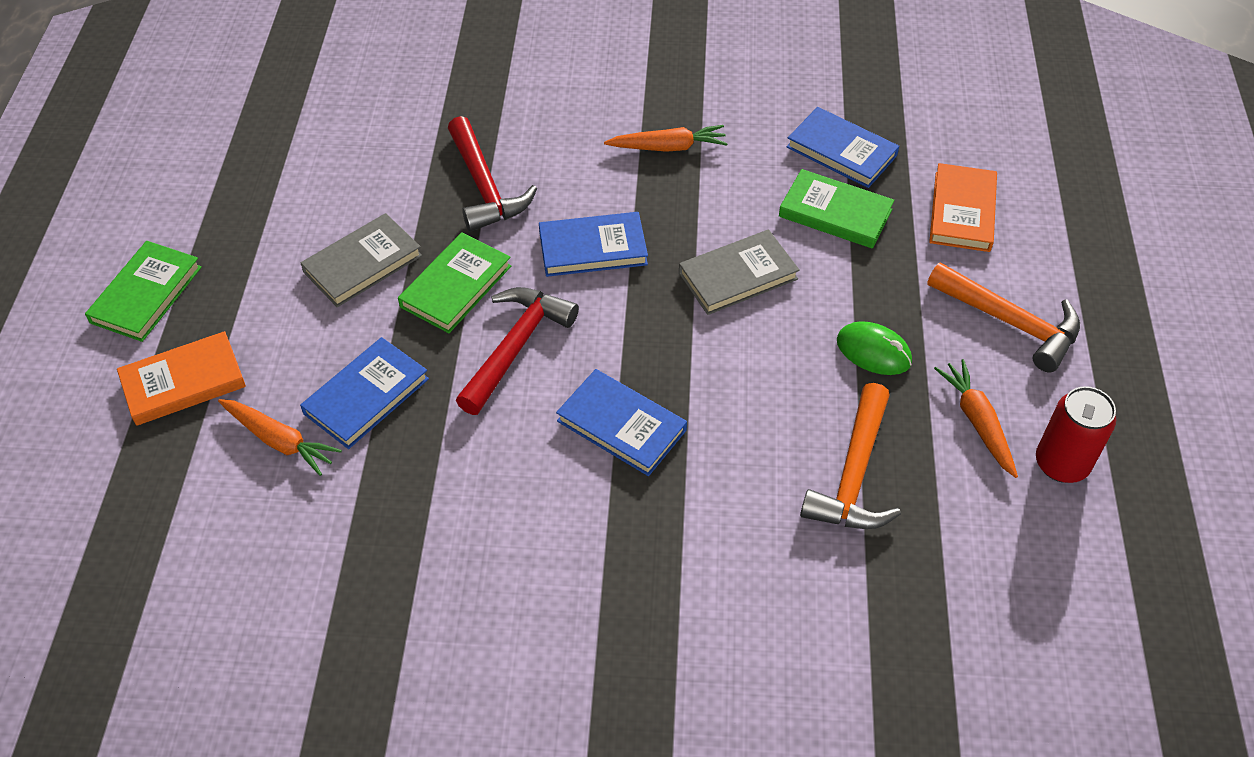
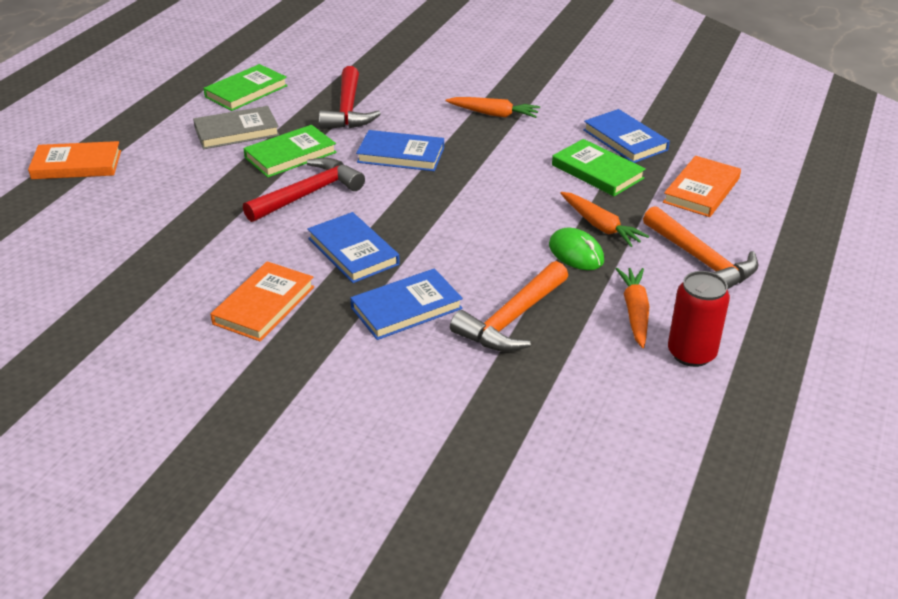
camera: 20 degrees right, 15 degrees down
green book [85,241,202,342] -> green book moved to [203,64,288,111]
orange carrot [218,399,342,476] -> orange carrot moved to [560,192,649,247]
blue book [300,337,429,449] -> blue book moved to [350,268,463,340]
grey book [679,229,800,315] -> none
none -> orange book [210,261,314,341]

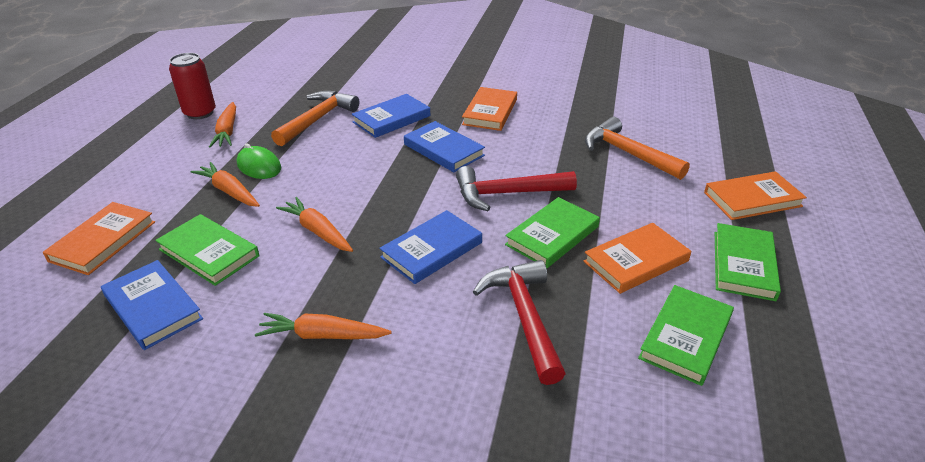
camera: 170 degrees right, 0 degrees up
grey book [193,106,279,149] -> orange book [583,223,691,294]
red hammer [243,158,365,222] -> red hammer turned 45 degrees clockwise [456,166,577,211]
blue book [356,130,444,171] -> blue book turned 45 degrees counterclockwise [379,210,482,284]
orange hammer [643,206,758,289] -> orange hammer moved to [585,117,690,180]
none -> orange carrot [276,197,353,252]
none -> green book [715,223,781,301]

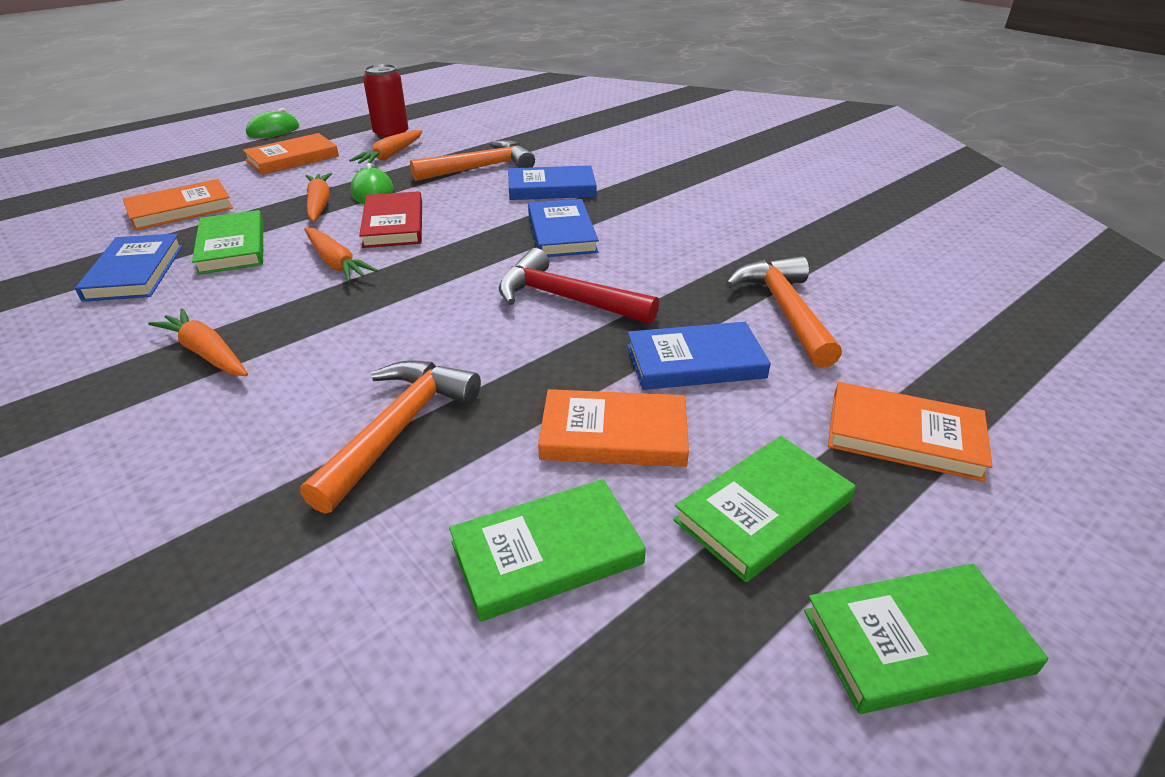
camera: 35 degrees right, 0 degrees up
orange carrot [276,197,353,252] -> orange carrot turned 150 degrees clockwise [304,228,378,282]
blue book [379,210,482,284] -> blue book moved to [627,322,771,390]
orange book [462,87,517,131] -> orange book moved to [243,133,339,175]
red hammer [473,260,566,385] -> orange hammer [300,360,481,514]
green book [505,197,600,268] -> green book moved to [804,564,1048,714]
none -> green mouse [246,108,299,138]
none -> red book [359,191,422,248]

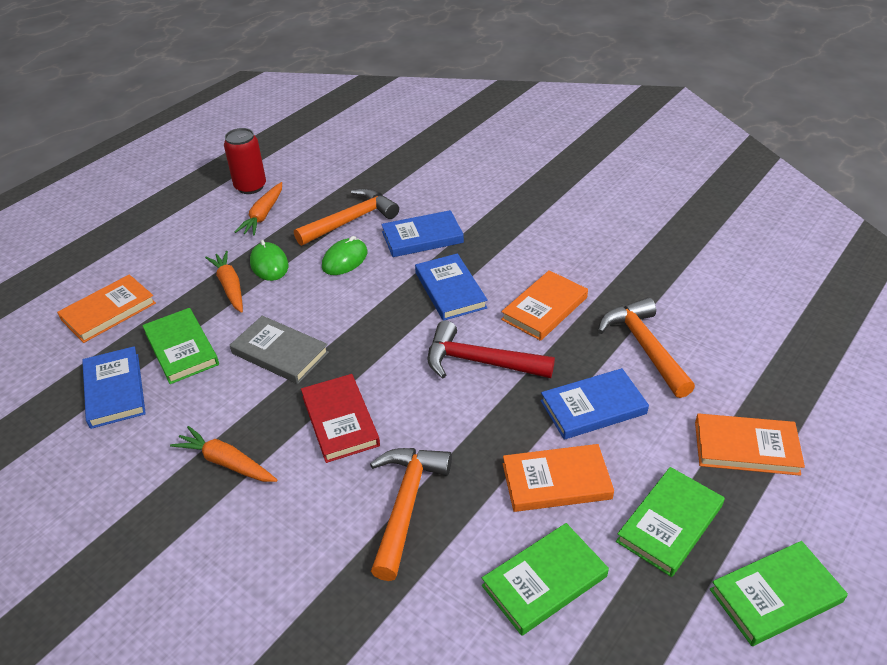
camera: 10 degrees left, 5 degrees up
orange book [243,133,339,175] -> orange book moved to [501,270,588,341]
green mouse [246,108,299,138] -> green mouse moved to [322,236,367,275]
orange carrot [304,228,378,282] -> grey book [230,316,329,384]
red book [359,191,422,248] -> red book moved to [301,374,380,463]

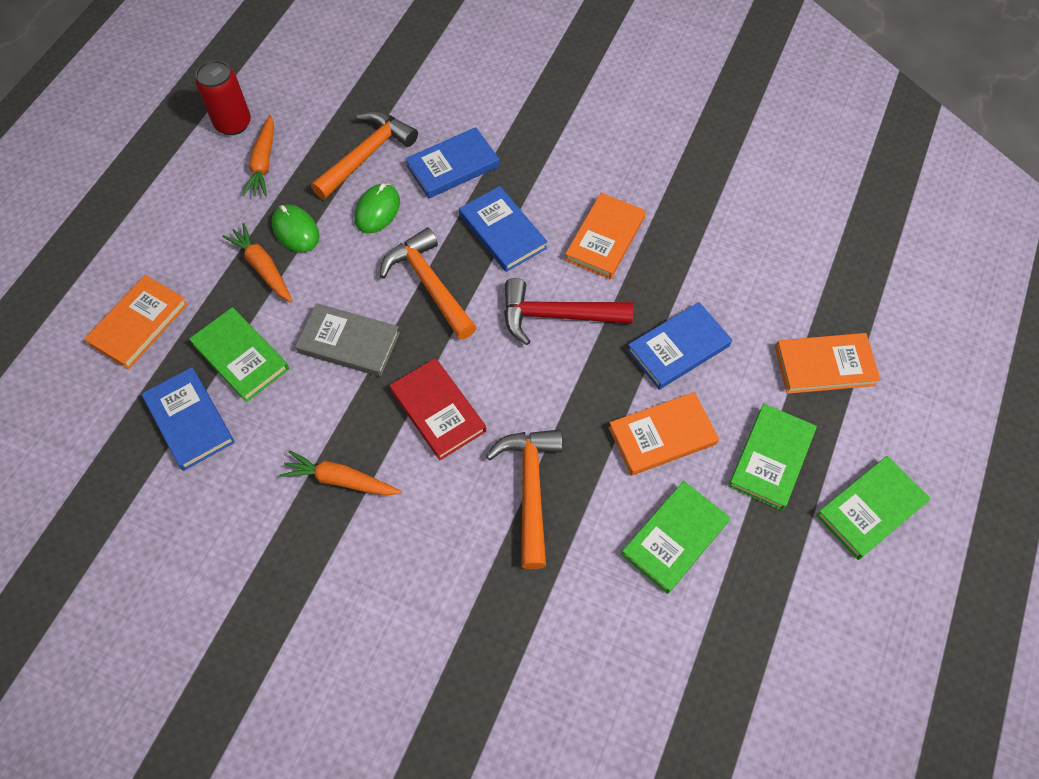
camera: 15 degrees left, 20 degrees up
orange hammer [598,297,695,398] -> orange hammer moved to [380,228,477,340]

